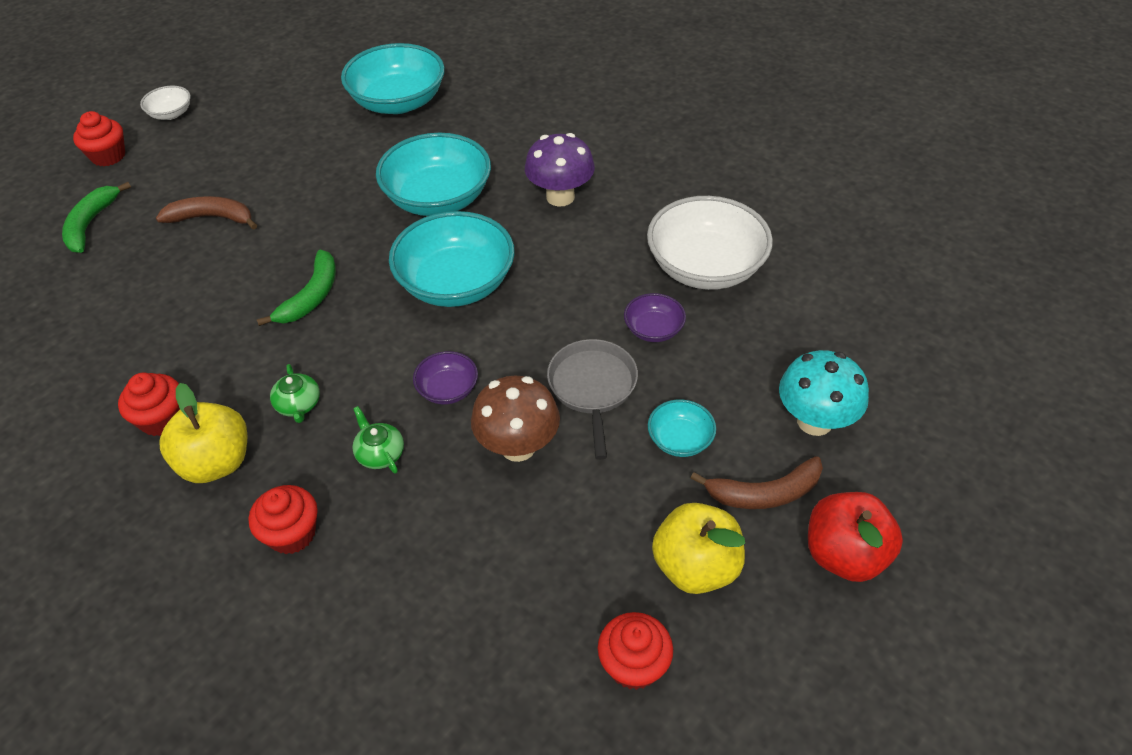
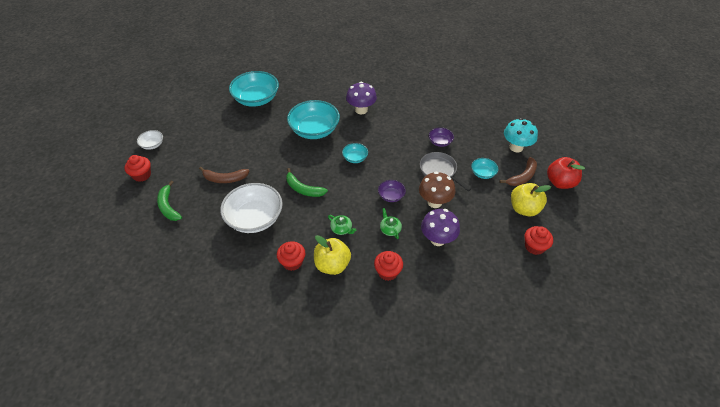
camera: 35 degrees left, 0 degrees up
brown banana [156,196,257,230] -> brown banana turned 150 degrees counterclockwise [199,167,249,183]
green banana [257,250,336,326] -> green banana turned 135 degrees clockwise [286,168,328,197]
green teapot [352,406,404,474] -> green teapot turned 45 degrees clockwise [380,208,402,239]
turquoise bowl [389,211,515,307] -> turquoise bowl [342,143,368,163], size x0.48
white bowl [647,196,773,290] -> white bowl moved to [220,183,283,233]
none -> purple mushroom [421,209,460,246]

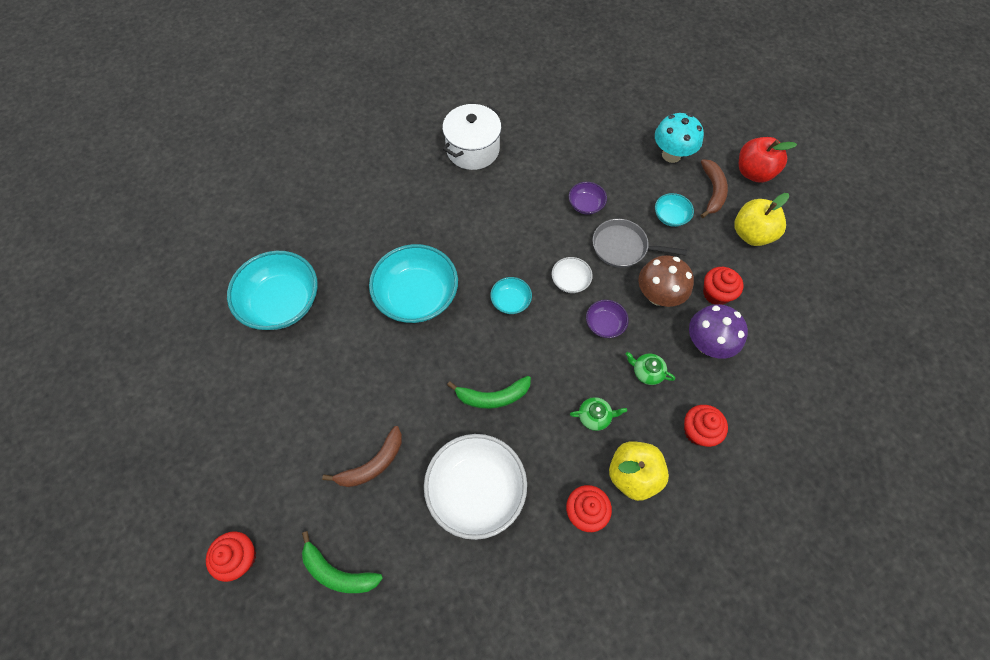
camera: 40 degrees left, 15 degrees up
white bowl [137,130,163,150] -> white bowl moved to [551,257,593,293]
purple mushroom [346,82,377,114] -> none
red cupcake [525,226,553,255] -> red cupcake moved to [703,267,743,305]
none -> white pot [442,104,502,170]

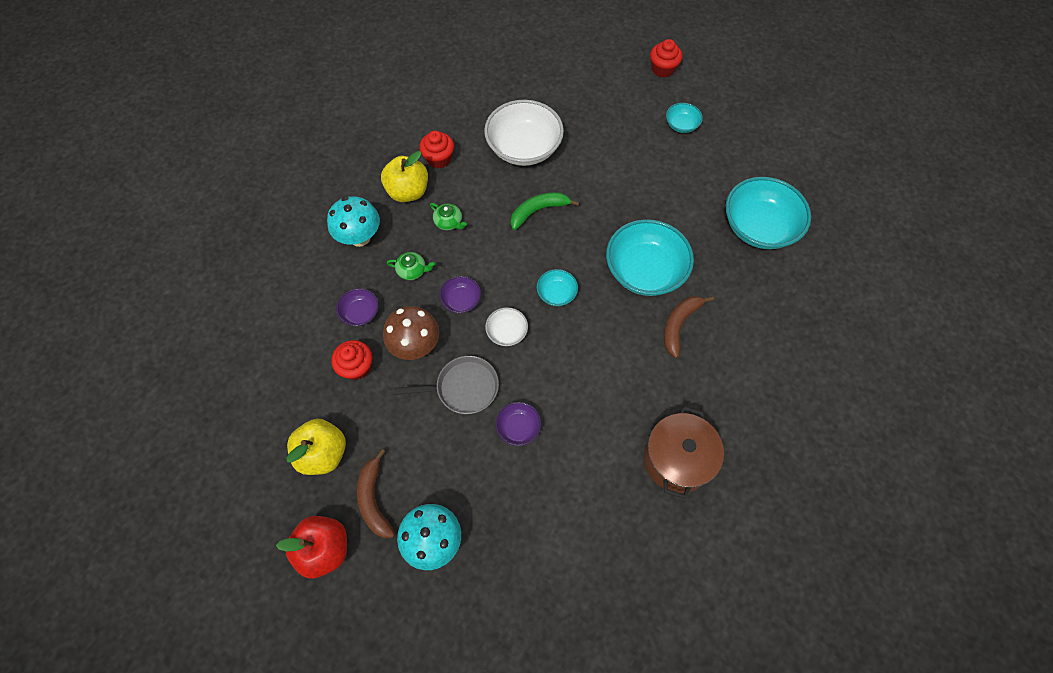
camera: 160 degrees right, 0 degrees up
green banana [302,531,383,593] -> none
brown banana [322,426,402,487] -> brown banana moved to [664,296,714,358]
white pot [442,104,502,170] -> brown pot [644,406,724,499]
green teapot [570,397,627,431] -> green teapot turned 120 degrees counterclockwise [430,203,467,230]
turquoise bowl [655,193,694,227] -> turquoise bowl moved to [666,103,703,133]
red cupcake [684,405,728,447] -> turquoise mushroom [327,196,380,247]
purple mushroom [689,304,748,359] -> purple bowl [336,288,379,326]

